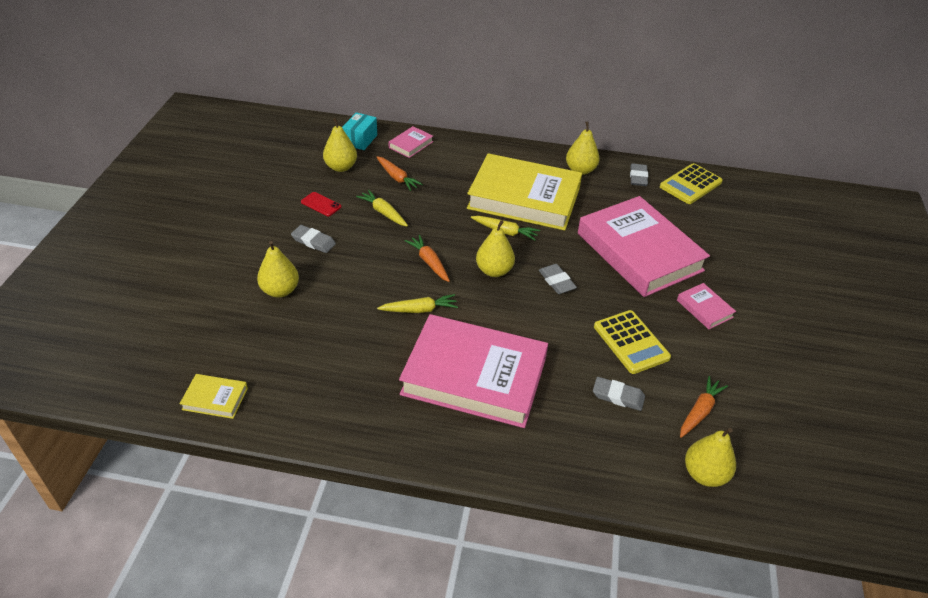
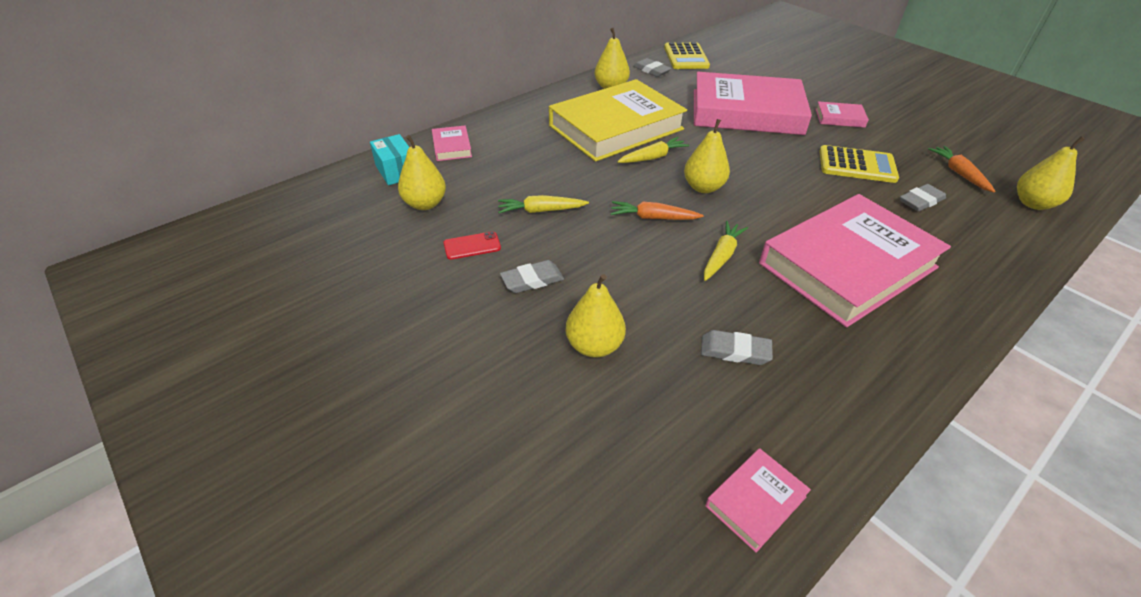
camera: 50 degrees left, 0 degrees up
yellow book [180,374,248,419] -> pink book [705,448,811,552]
orange carrot [377,156,423,191] -> none
grey eraser [539,264,577,294] -> grey eraser moved to [701,330,773,365]

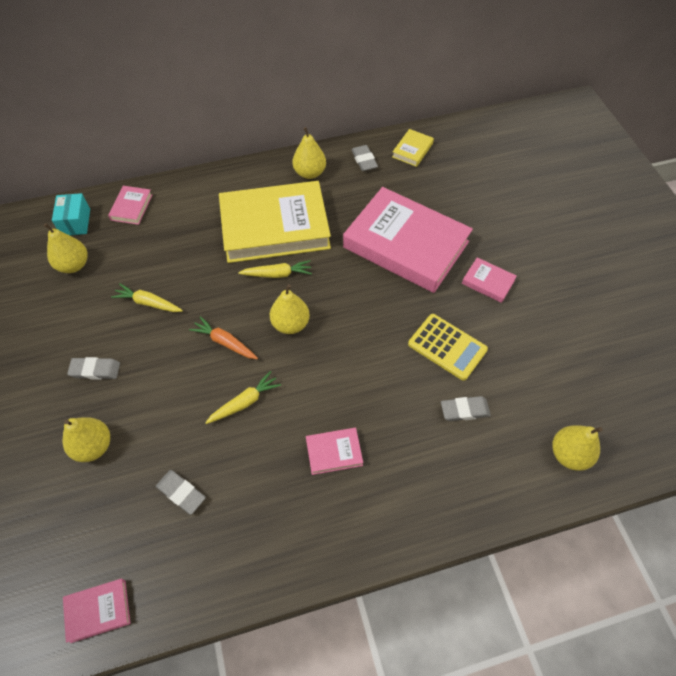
camera: 25 degrees right, 15 degrees up
red phone [444,231,501,260] -> none
yellow calculator [664,42,710,69] -> yellow book [392,129,434,167]
pink book [759,194,951,327] -> pink book [306,428,363,475], size x0.41
orange carrot [928,146,995,192] -> none

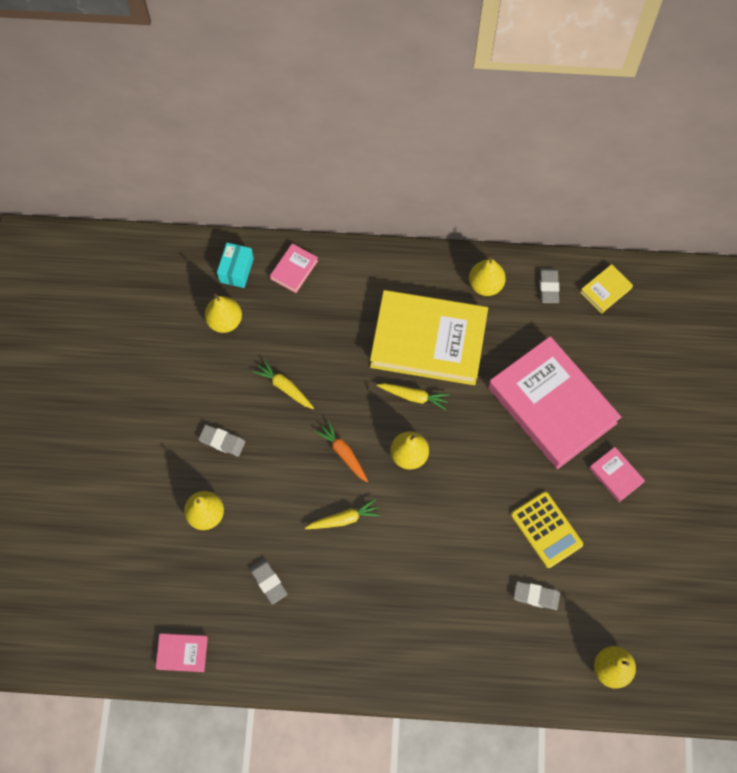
camera: 20 degrees right, 10 degrees up
pink book [306,428,363,475] -> none

